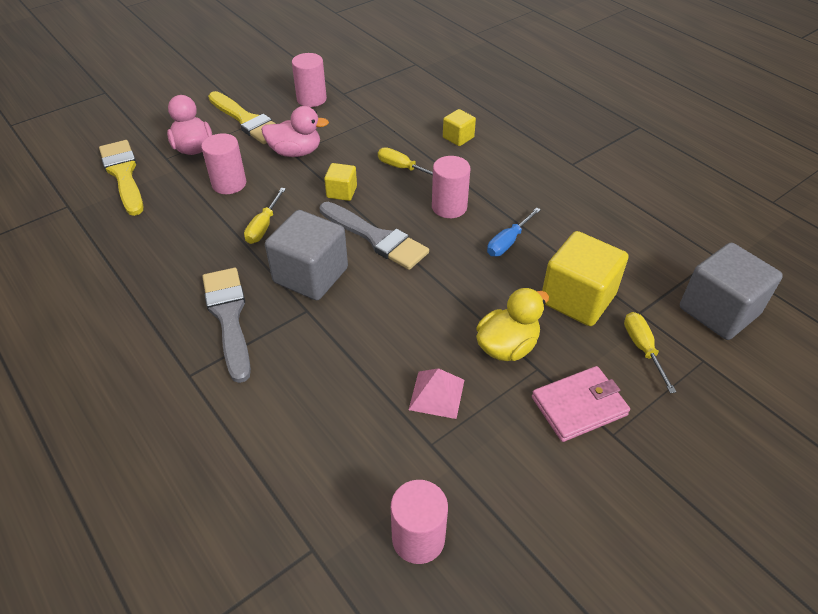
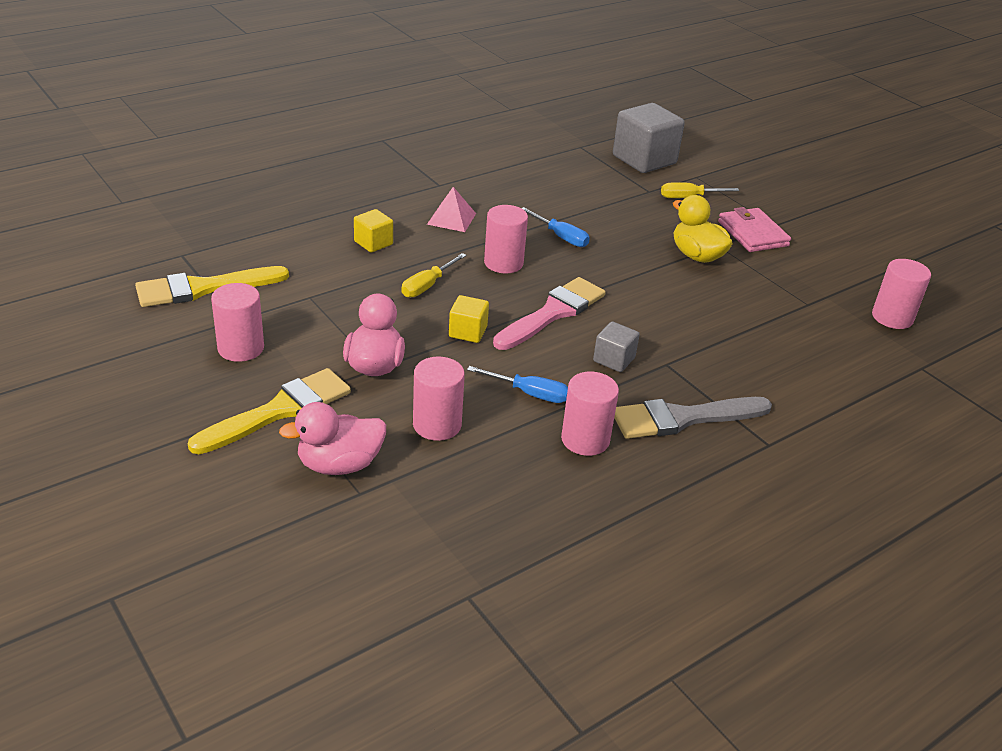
camera: 90 degrees left, 10 degrees down
yellow brush [99,140,144,216] -> yellow brush moved to [135,266,289,307]
yellow screwdriver [244,187,286,244] -> blue screwdriver [467,366,568,403]
grey cube [265,210,348,300] -> grey cube [593,322,640,372], size x0.51
grey brush [319,202,429,270] -> pink brush [493,277,606,350]
pink pyramid [409,368,464,419] -> pink pyramid moved to [427,187,476,232]
yellow cube [542,231,628,326] -> none
none -> pink cylinder [561,372,619,456]

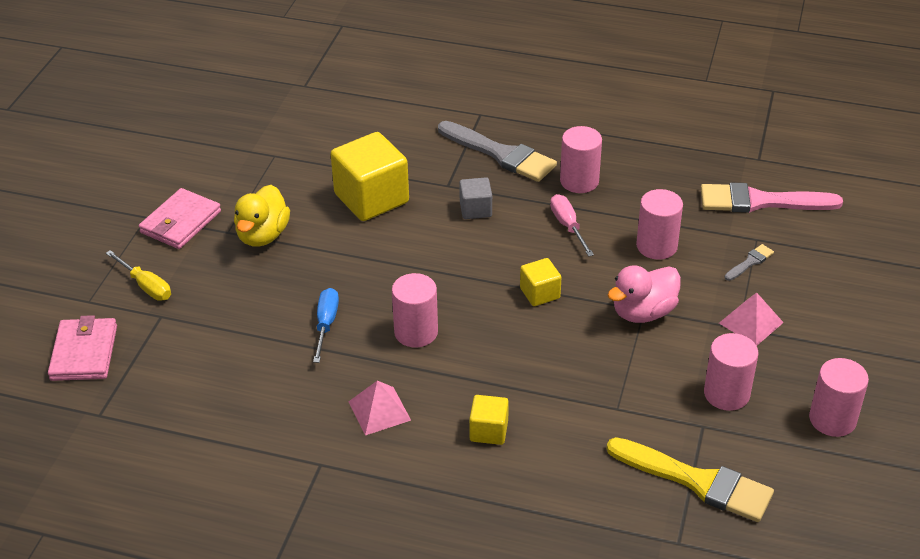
camera: 125 degrees left, 5 degrees up
yellow brush [188,368,351,454] -> pink pyramid [719,293,784,346]
pink duck [279,402,386,475] -> grey brush [725,244,774,281]
yellow screwdriver [401,253,466,298] -> none
blue screwdriver [467,366,568,403] -> pink screwdriver [550,194,594,256]
pink brush [493,277,606,350] -> pink brush moved to [701,183,843,213]
grey cube [613,103,685,173] -> pink wallet [48,315,117,381]
pink cylinder [872,259,931,329] -> pink cylinder moved to [809,358,869,437]
none -> yellow cube [330,132,409,221]

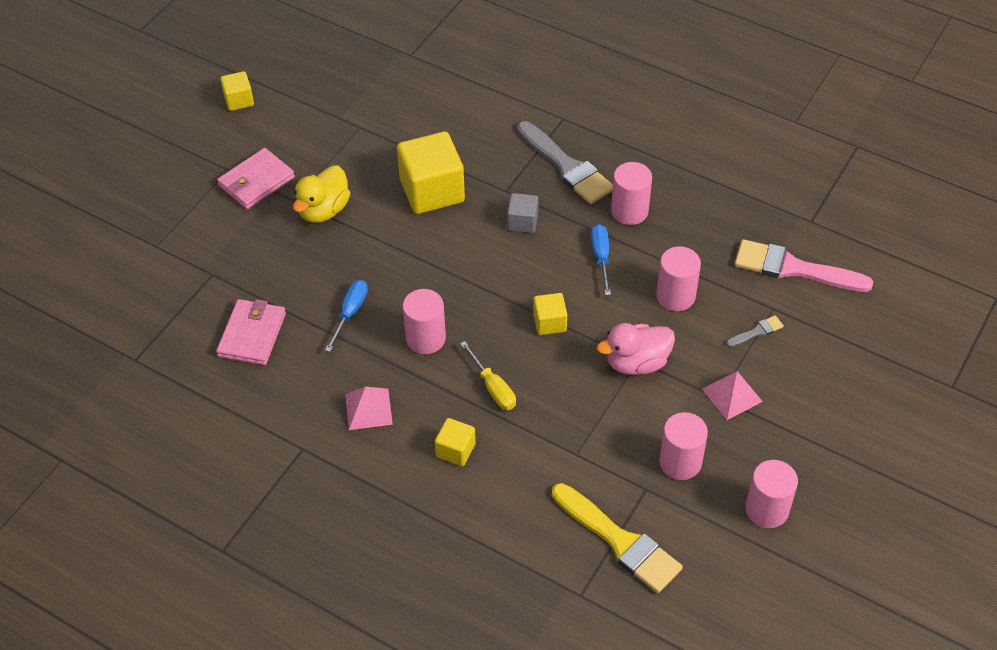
camera: 15 degrees right, 10 degrees up
pink wallet [48,315,117,381] -> pink wallet moved to [216,299,286,365]
yellow screwdriver [106,250,171,301] -> yellow screwdriver moved to [460,341,516,410]
pink screwdriver [550,194,594,256] -> blue screwdriver [591,224,611,295]
none -> yellow cube [220,71,254,111]

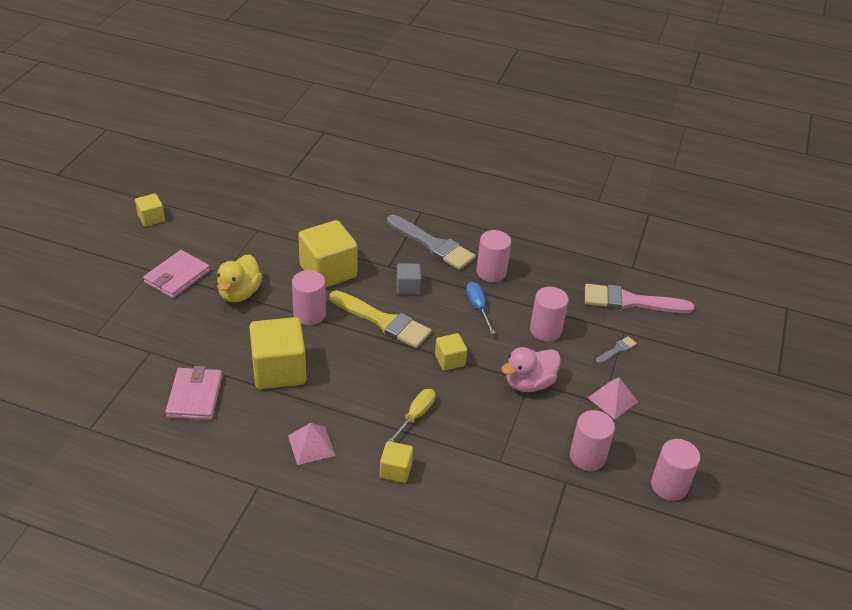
camera: 15 degrees left, 10 degrees down
blue screwdriver [325,280,368,352] -> yellow cube [249,317,306,389]
pink cylinder [403,289,446,354] -> pink cylinder moved to [292,270,326,325]
yellow screwdriver [460,341,516,410] -> yellow screwdriver turned 105 degrees counterclockwise [388,389,435,442]
yellow brush [552,483,683,593] -> yellow brush moved to [330,291,432,348]

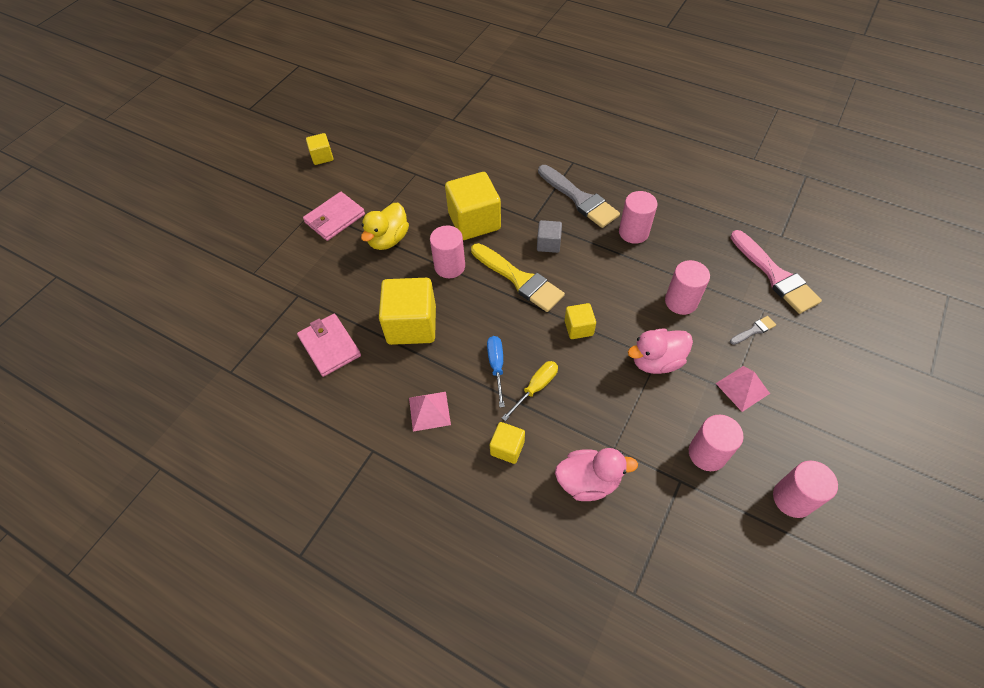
camera: 15 degrees right, 15 degrees up
pink wallet [165,366,222,420] -> pink wallet turned 45 degrees counterclockwise [297,314,361,377]
blue screwdriver [466,282,495,334] -> blue screwdriver moved to [487,336,505,407]
pink brush [585,284,695,313] -> pink brush turned 135 degrees counterclockwise [730,230,822,314]
none -> pink duck [555,448,638,501]

